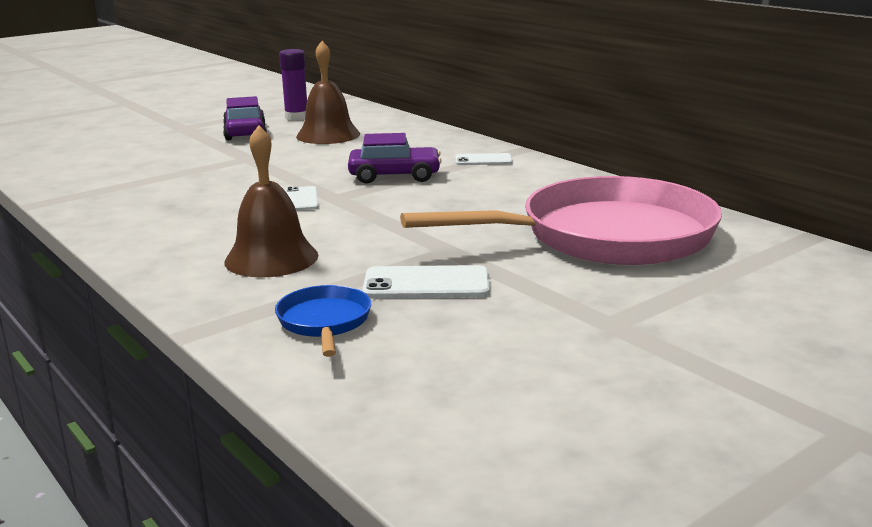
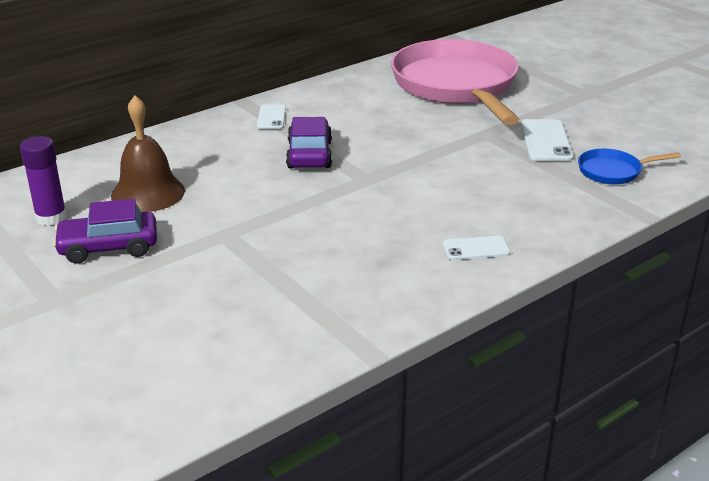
camera: 90 degrees left, 10 degrees up
brown bell [224,125,318,277] -> none
white phone [285,186,318,211] -> white phone moved to [443,236,510,260]

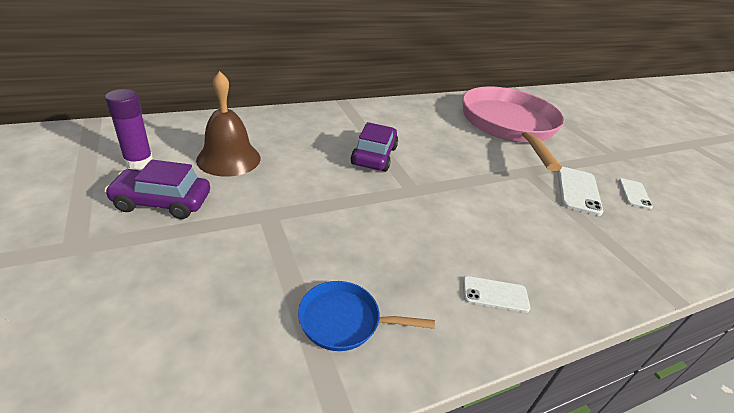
camera: 10 degrees right, 5 degrees up
white phone [257,105,286,129] -> white phone moved to [619,178,653,209]
blue pan [578,149,681,184] -> blue pan moved to [298,281,435,351]

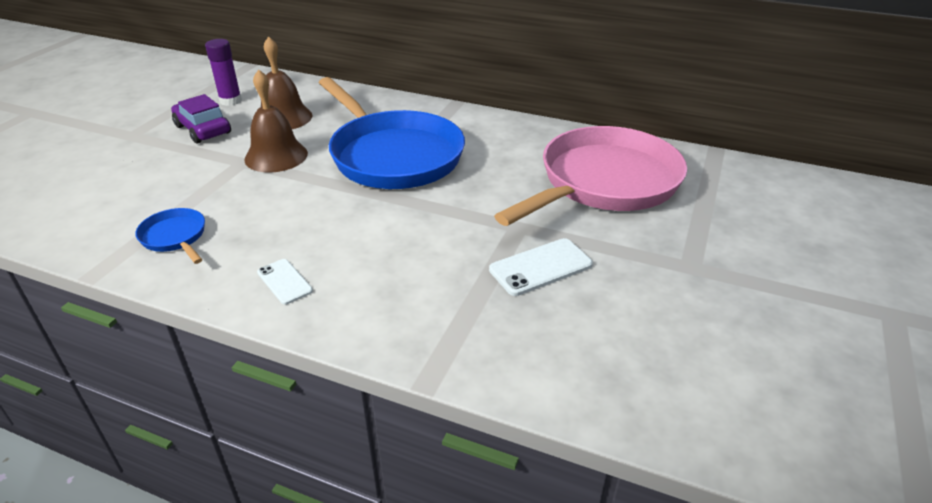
camera: 50 degrees right, 0 degrees up
purple car [351,122,398,172] -> blue pan [319,77,465,189]
white phone [619,178,653,209] -> none
none -> brown bell [244,69,308,173]

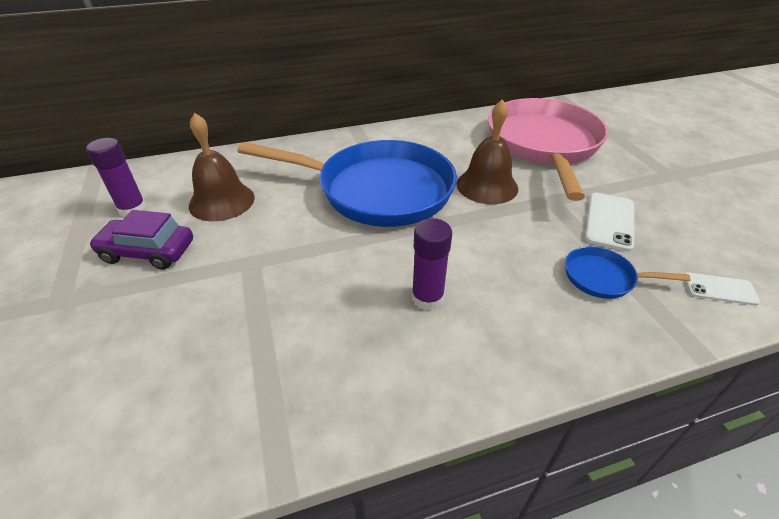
camera: 40 degrees left, 5 degrees up
blue pan [135,208,205,264] -> blue pan moved to [565,246,691,299]
brown bell [244,69,308,173] -> brown bell moved to [457,99,518,204]
white phone [257,259,313,305] -> white phone moved to [685,272,760,306]
none -> purple glue stick [412,218,452,311]

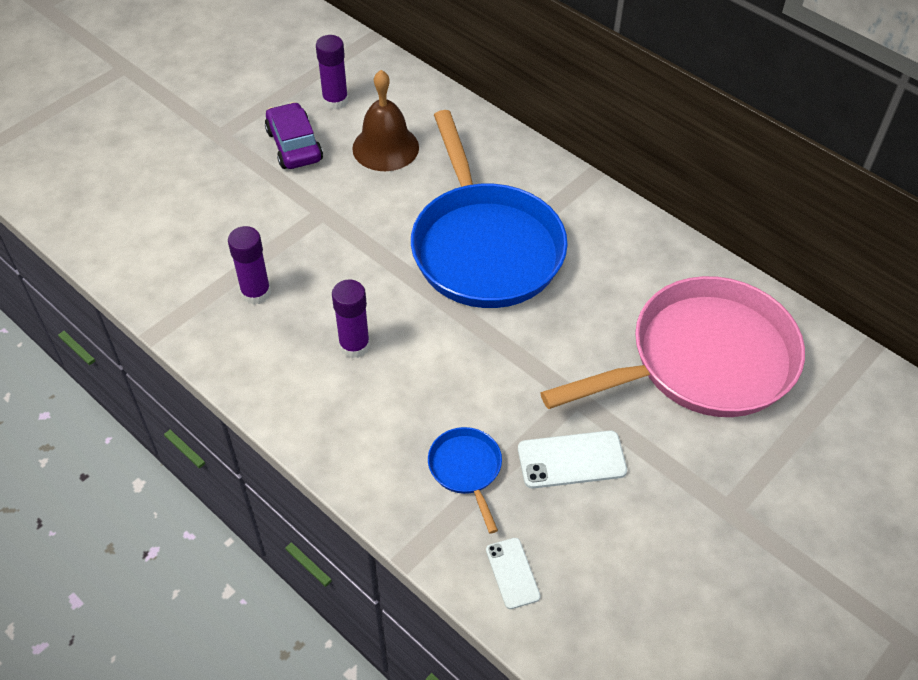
camera: 60 degrees right, 10 degrees up
brown bell [457,99,518,204] -> none
none -> purple glue stick [228,226,271,305]

